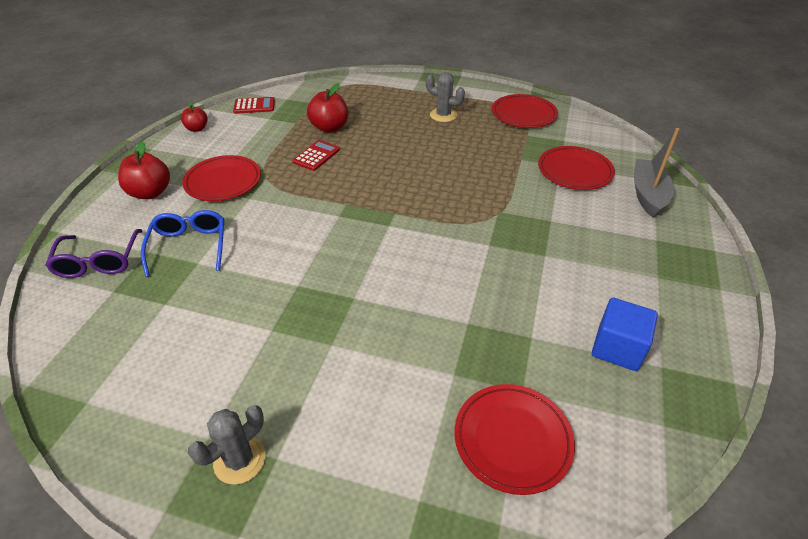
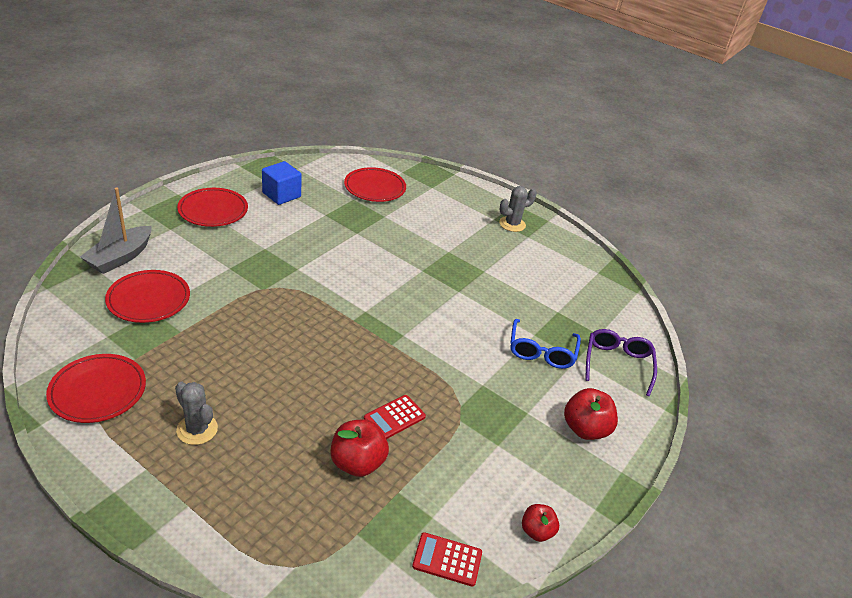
camera: 165 degrees left, 5 degrees down
red plate [182,155,261,201] -> red plate moved to [177,188,248,227]

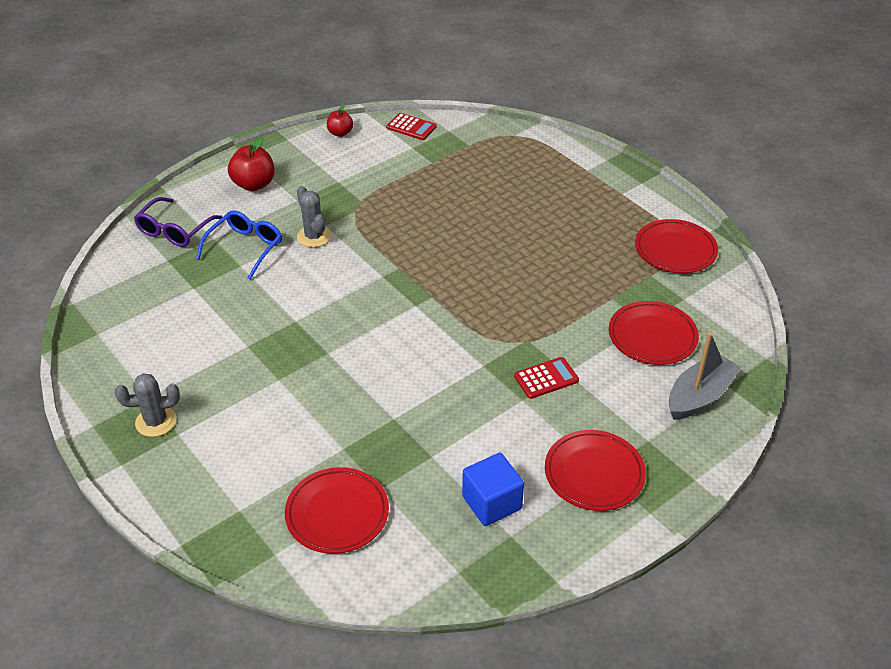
camera: 160 degrees left, 5 degrees up
grey cactus [175,382,218,445] -> grey cactus moved to [297,186,331,247]
red apple [330,419,389,477] -> none
red calculator [364,395,426,439] -> red calculator moved to [514,357,579,399]

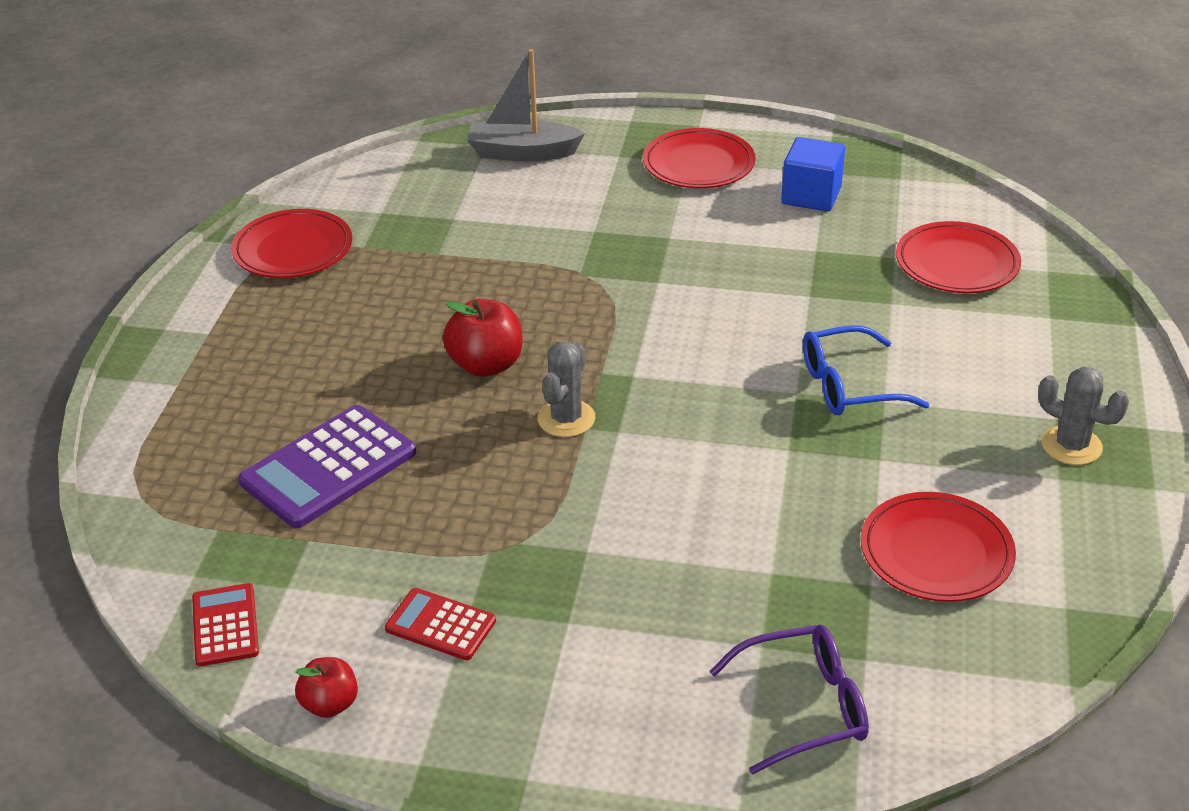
camera: 130 degrees left, 5 degrees down
blue glasses [196,210,282,280] -> blue glasses moved to [803,325,930,415]
red apple [228,137,275,191] -> red apple moved to [443,299,522,377]
grey cactus [297,186,331,247] -> grey cactus moved to [537,341,595,437]
red calculator [514,357,579,399] -> red calculator moved to [385,588,496,660]
red plate [609,301,699,365] -> red plate moved to [861,492,1016,602]
none -> purple calculator [238,405,416,528]

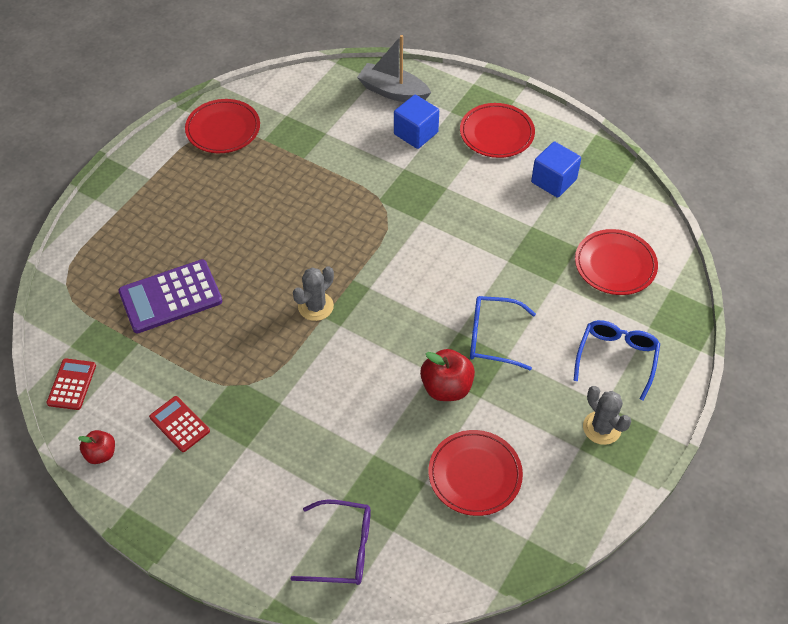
camera: 20 degrees right, 15 degrees up
red apple [443,299,522,377] -> red apple moved to [420,349,475,401]
none -> blue cube [394,95,439,149]
none -> blue glasses [573,320,660,401]

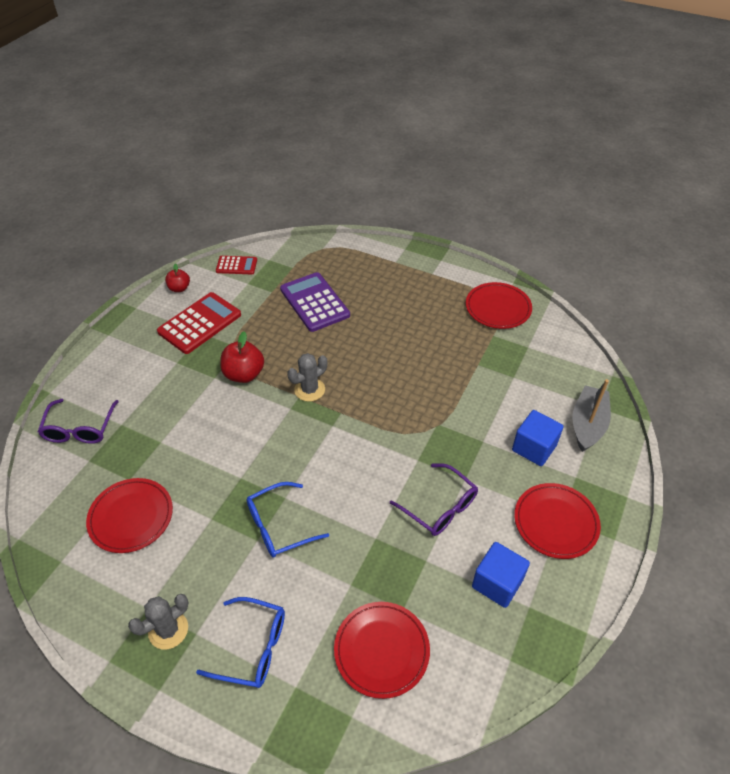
camera: 85 degrees right, 5 degrees down
red calculator [149,396,210,452] -> red calculator [157,292,241,354], size x1.78
grey cactus [293,266,334,321] -> grey cactus turned 75 degrees counterclockwise [287,353,327,402]
red apple [420,349,475,401] -> red apple moved to [220,331,264,383]
blue glasses [470,296,536,371] -> blue glasses turned 120 degrees counterclockwise [246,482,329,558]
none -> purple glasses [390,463,478,536]

